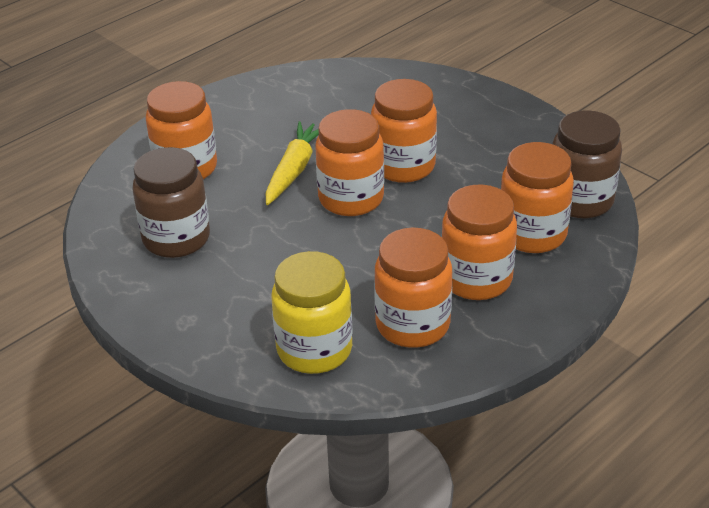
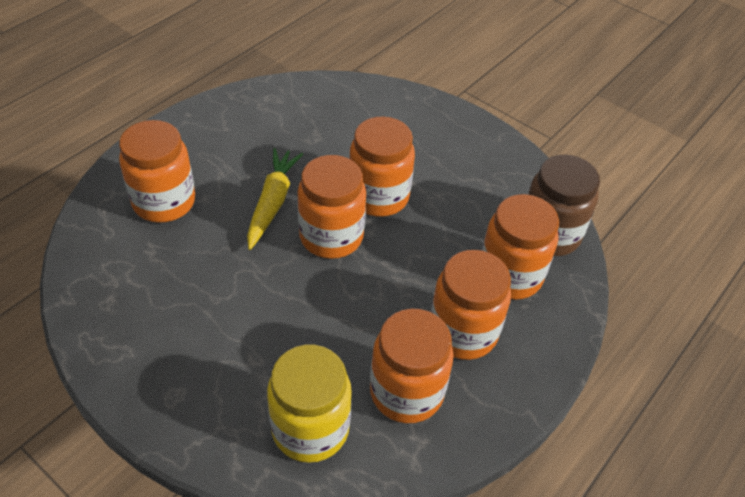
camera: 10 degrees left, 10 degrees up
brown jar [132,147,210,258] -> none

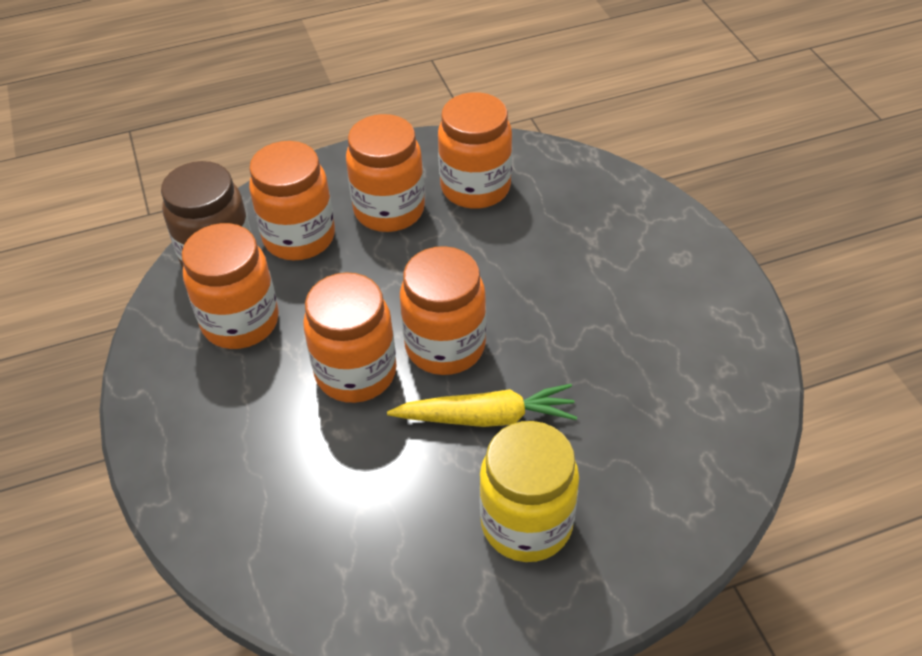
camera: 145 degrees left, 0 degrees up
orange jar [119,120,195,223] -> orange jar moved to [182,223,279,349]
yellow carrot [247,148,303,250] -> yellow carrot turned 135 degrees counterclockwise [387,384,577,427]
yellow jar [267,345,352,463] -> yellow jar moved to [479,421,579,562]

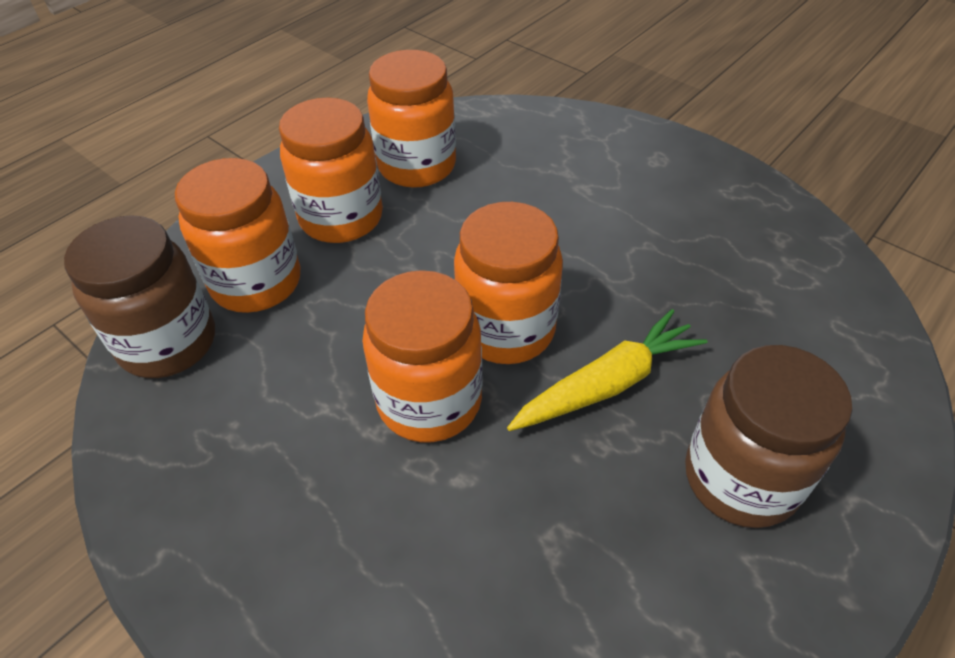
camera: 30 degrees left, 0 degrees up
orange jar [182,223,279,349] -> none
yellow jar [479,421,579,562] -> brown jar [685,345,852,528]

